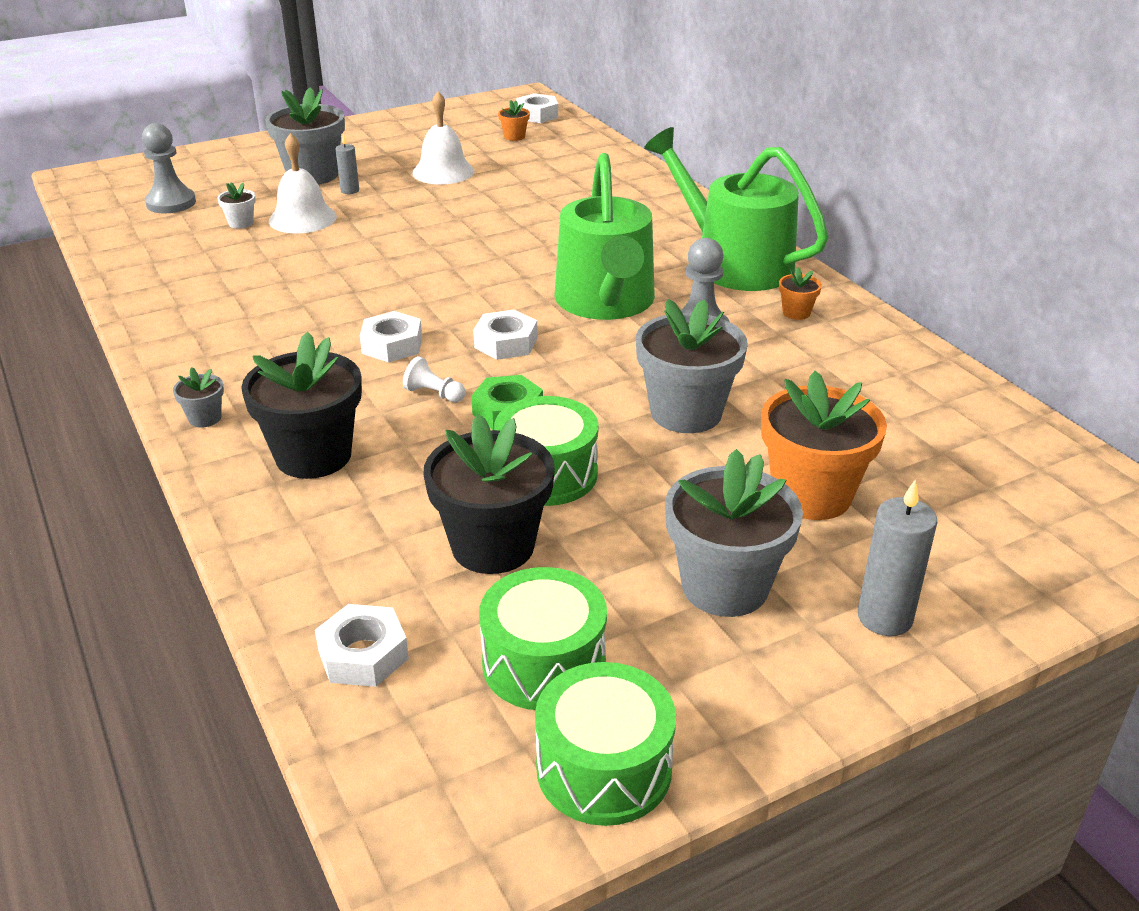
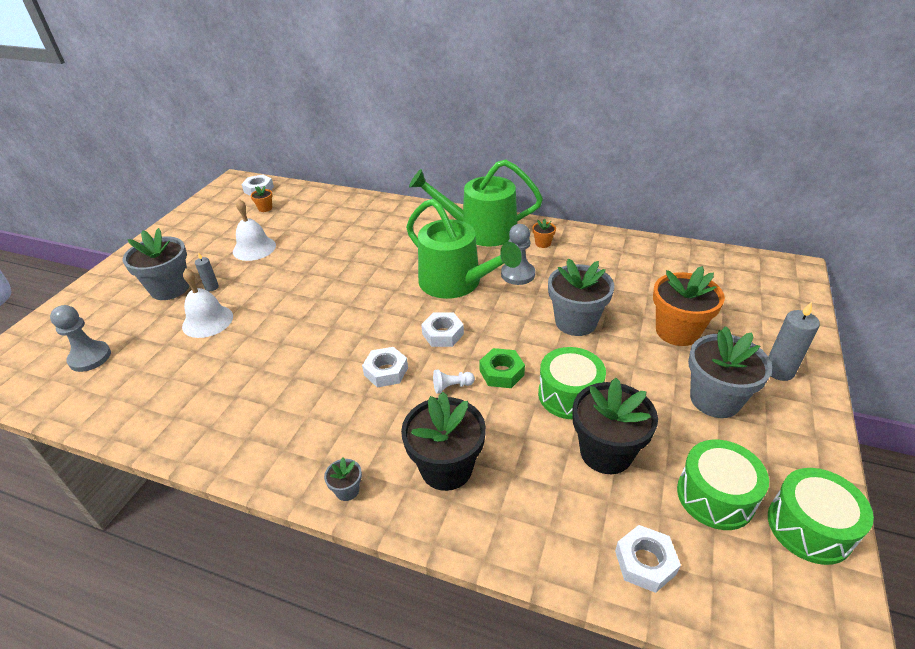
camera: 40 degrees left, 5 degrees up
white flower pot [217,183,256,229] -> none

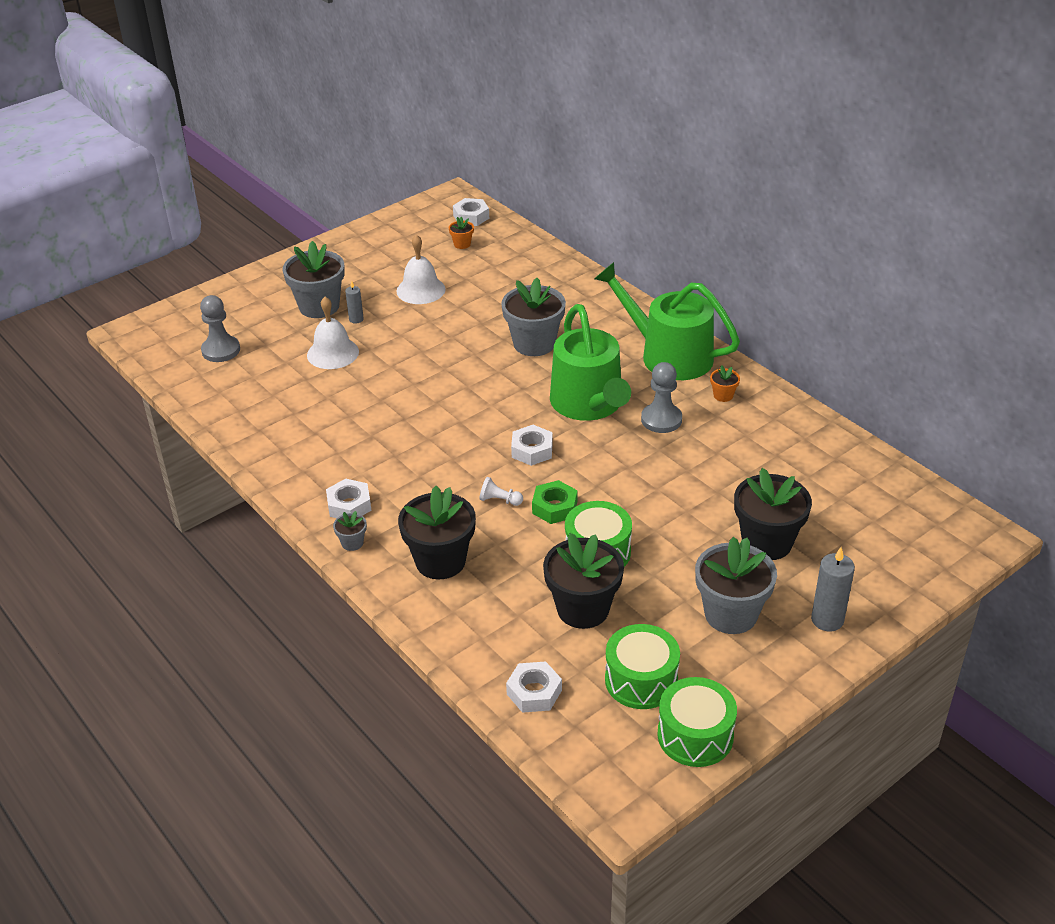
camera: 30 degrees right, 0 degrees up
white nut [362,347,408,387] -> white nut moved to [326,479,372,518]
grey flower pot [548,259,614,336] -> grey flower pot moved to [501,278,566,356]
orange flower pot [653,266,725,346] -> black flower pot [734,468,812,560]

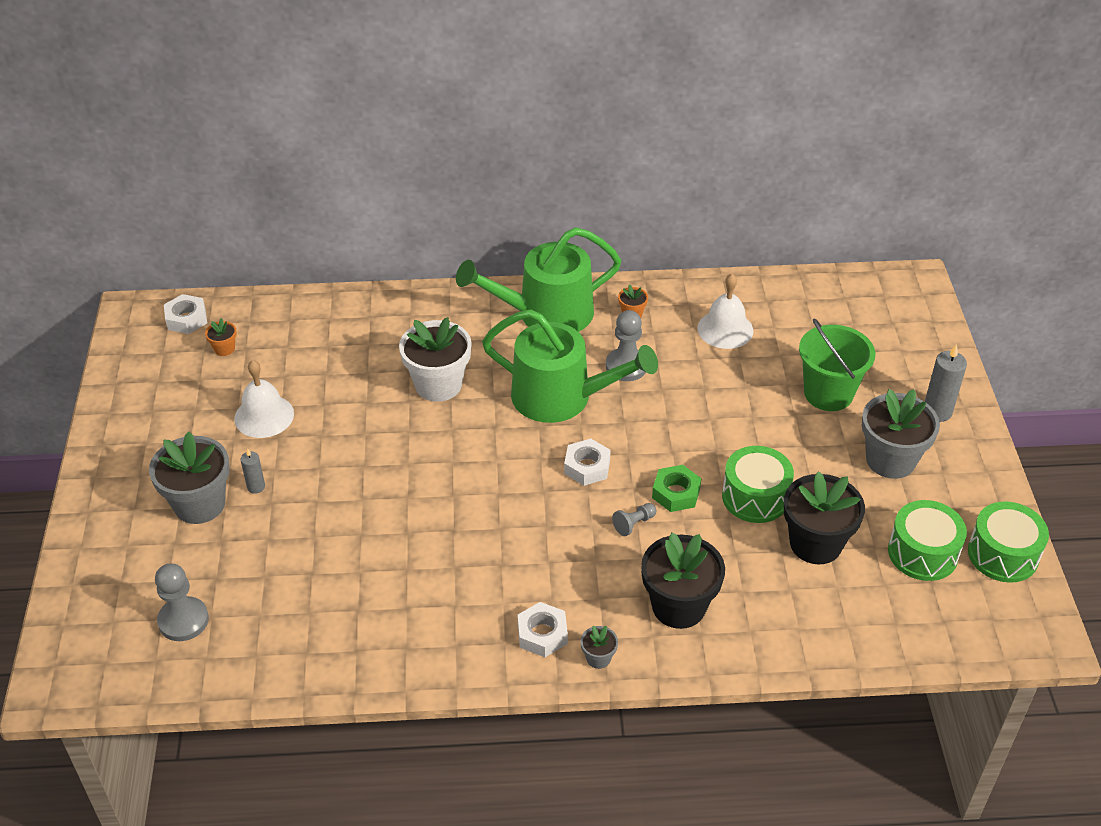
camera: 55 degrees left, 5 degrees up
white bell [307,297,359,369] -> white bell moved to [697,273,753,349]
white pawn [479,477,523,506] -> grey pawn [612,503,656,536]
grey flower pot [501,278,566,356] -> white flower pot [399,317,472,402]
white nut [506,662,562,713] -> none
black flower pot [734,468,812,560] -> green bucket [799,319,875,411]

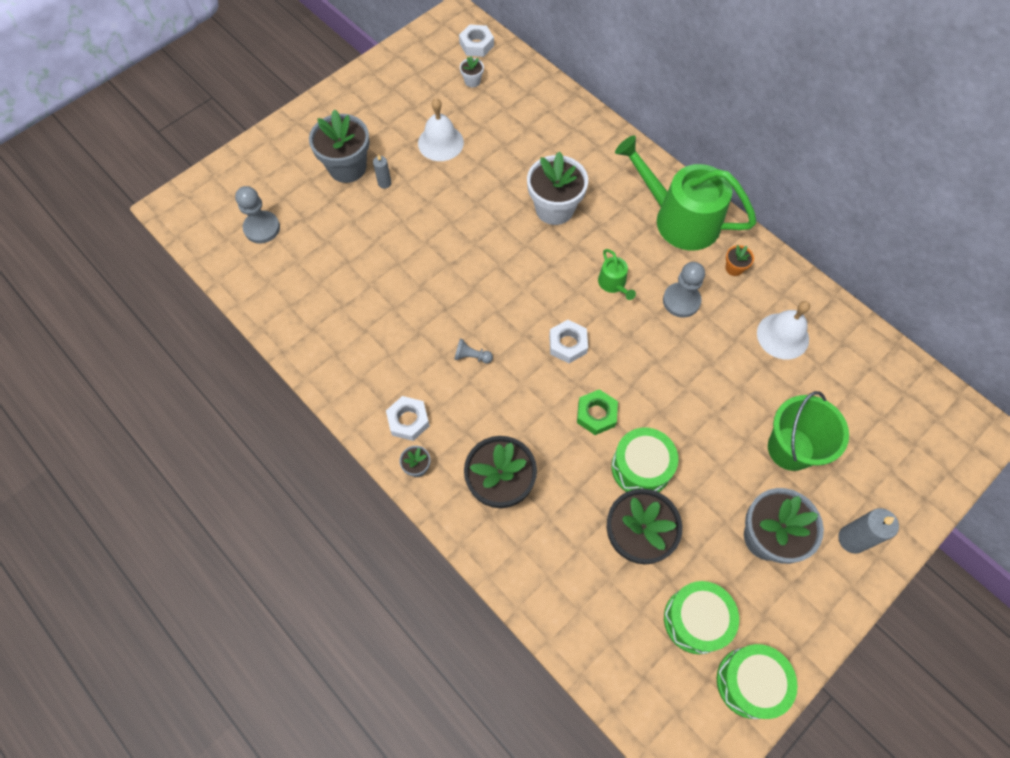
camera: 50 degrees right, 20 degrees up
orange flower pot [205,318,237,356] -> white flower pot [460,56,484,87]
green watering can [482,309,658,423] -> green watering can [598,249,636,300], size x0.42
grey pawn [612,503,656,536] -> grey pawn moved to [454,339,493,363]

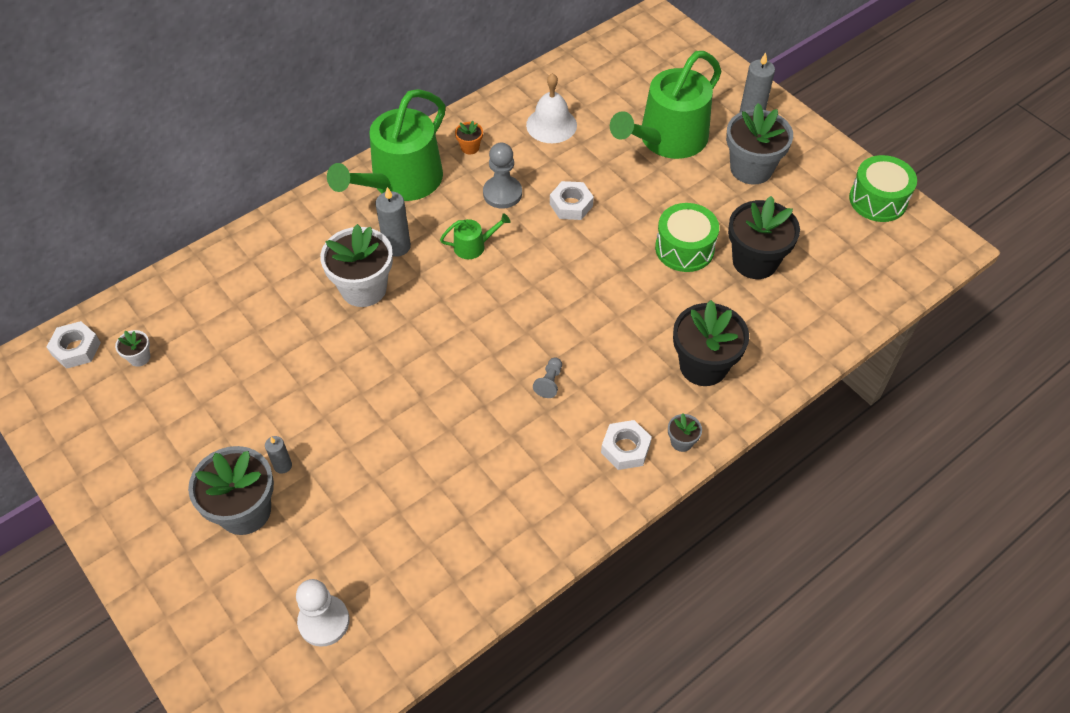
camera: 85 degrees left, 10 degrees down
grey pawn [235,186,280,244] -> white pawn [296,579,350,647]
white bell [418,98,464,161] -> none
white nut [549,320,588,363] -> white nut moved to [550,181,594,220]
green nut [577,389,618,435] -> none
green drum [664,581,739,655] -> none
green bucket [768,391,849,471] -> green watering can [610,51,722,159]
none -> grey candle [375,187,411,257]

